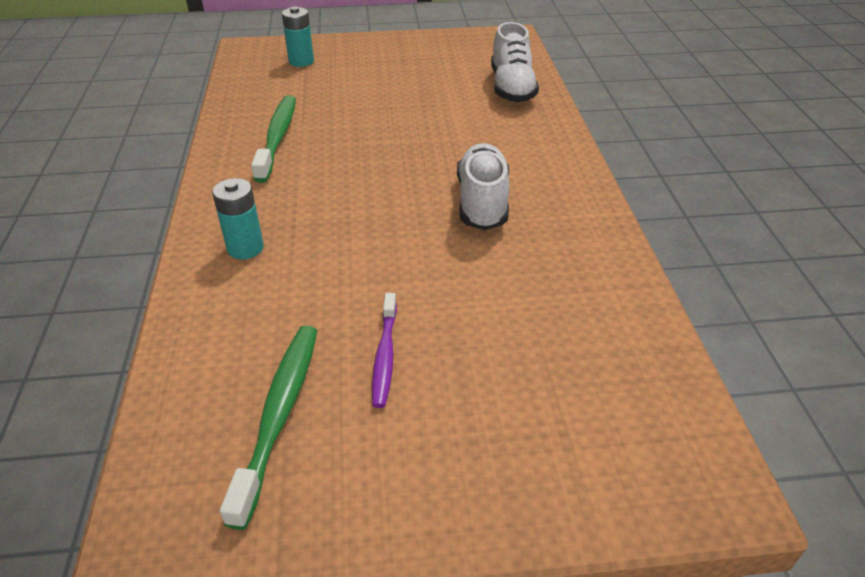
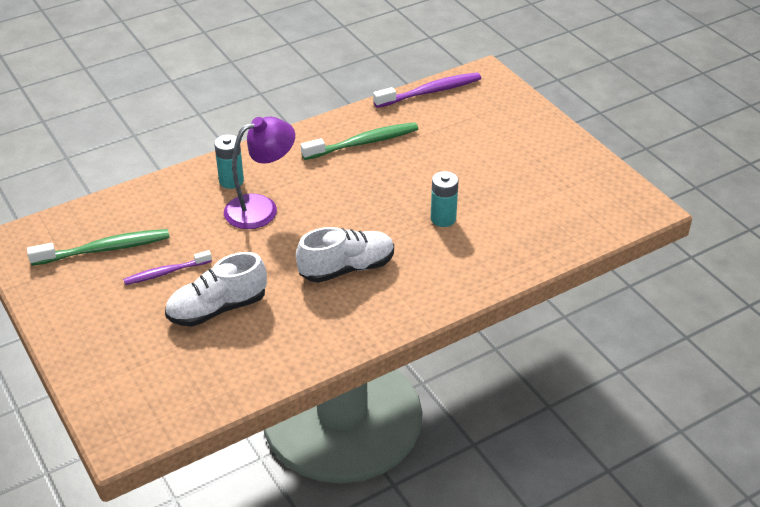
camera: 65 degrees right, 0 degrees up
turquoise battery [282,6,314,67] -> turquoise battery moved to [431,171,459,227]
white shoe [491,22,539,102] -> white shoe moved to [165,252,267,326]
none -> purple lamp [224,117,295,229]
none -> purple toothbrush [373,72,481,108]

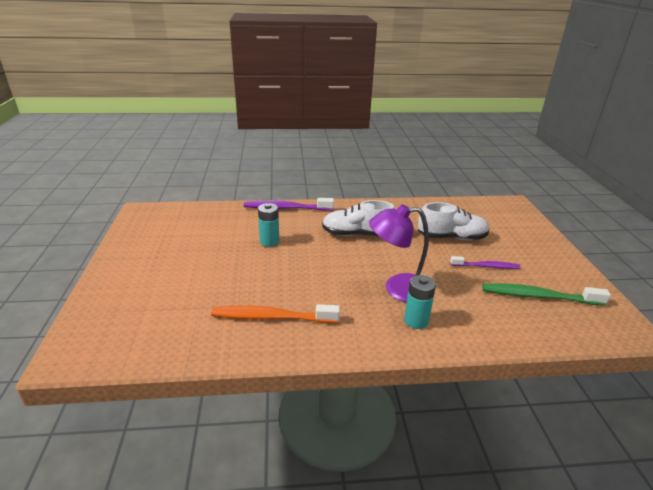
camera: 155 degrees left, 10 degrees down
green toothbrush [301,122,418,160] -> orange toothbrush [211,304,340,323]
purple toothbrush [373,72,481,108] -> purple toothbrush moved to [244,198,334,211]

